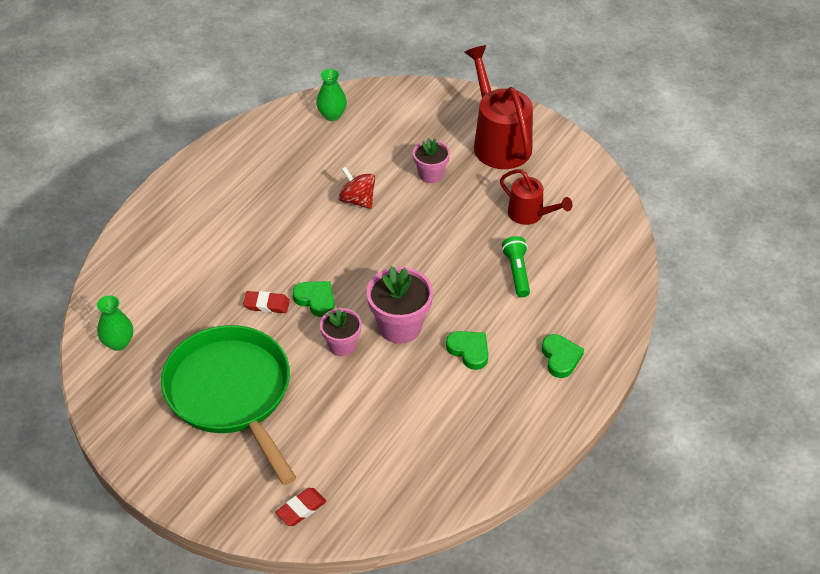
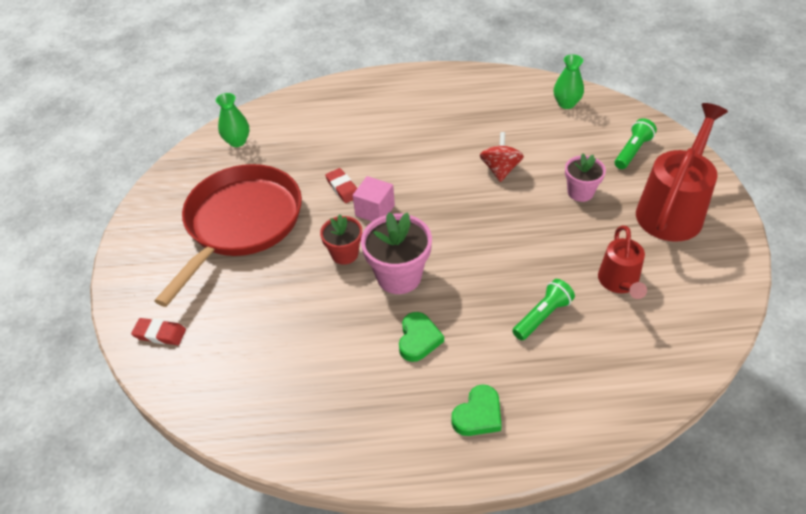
camera: 55 degrees right, 0 degrees up
green pan [161,325,296,485] -> red pan [155,164,302,307]
green heart [292,281,335,317] -> pink cube [353,176,395,221]
pink flower pot [320,308,362,356] -> red flower pot [320,214,362,265]
none -> green flashlight [615,118,657,169]

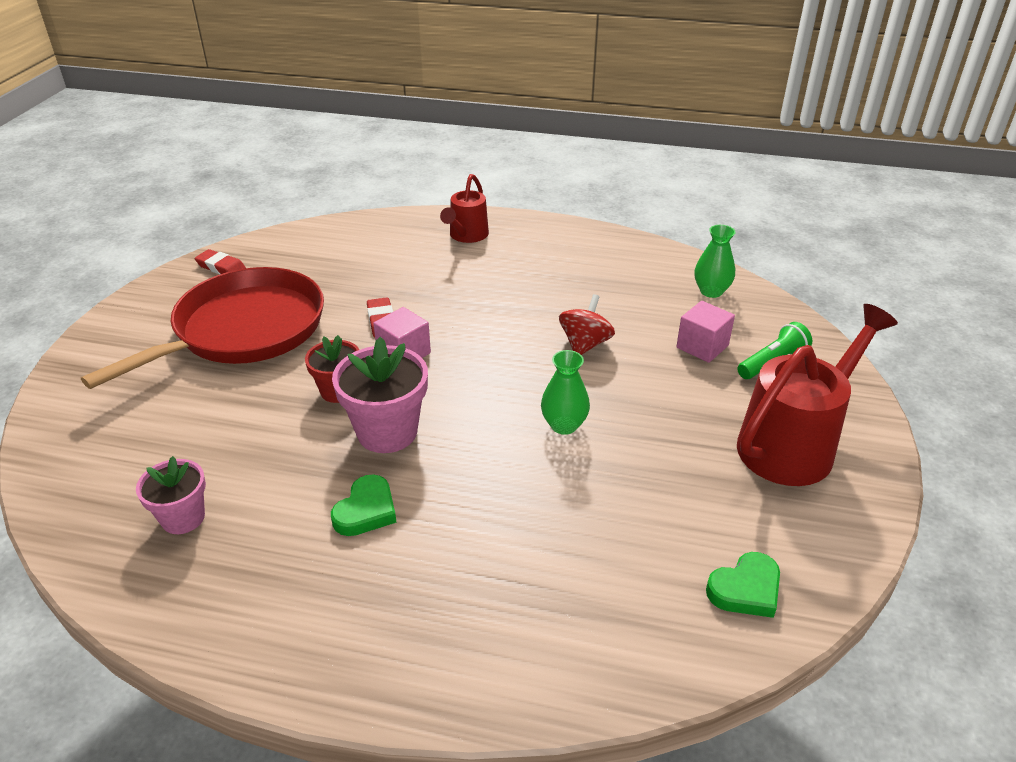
camera: 15 degrees right, 10 degrees down
red eraser [131,318,186,345] -> red eraser moved to [195,249,246,274]
green vase [216,93,250,147] -> green vase moved to [541,350,590,435]
green heart [451,385,502,436] -> green heart moved to [706,552,780,618]
green flashlight [512,279,575,340] -> none
pink flower pot [565,153,606,202] -> pink flower pot moved to [136,456,206,534]
red watering can [598,226,647,299] -> red watering can moved to [440,174,489,243]
none -> pink cube [676,301,735,363]

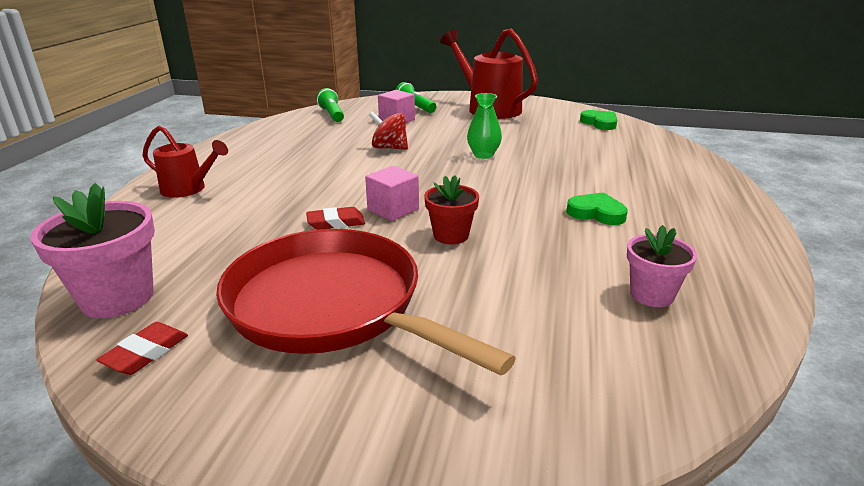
camera: 90 degrees left, 10 degrees down
pink flower pot [332,337,428,453] -> pink flower pot moved to [31,183,155,318]
green vase [695,225,736,298] -> green flashlight [317,88,344,122]

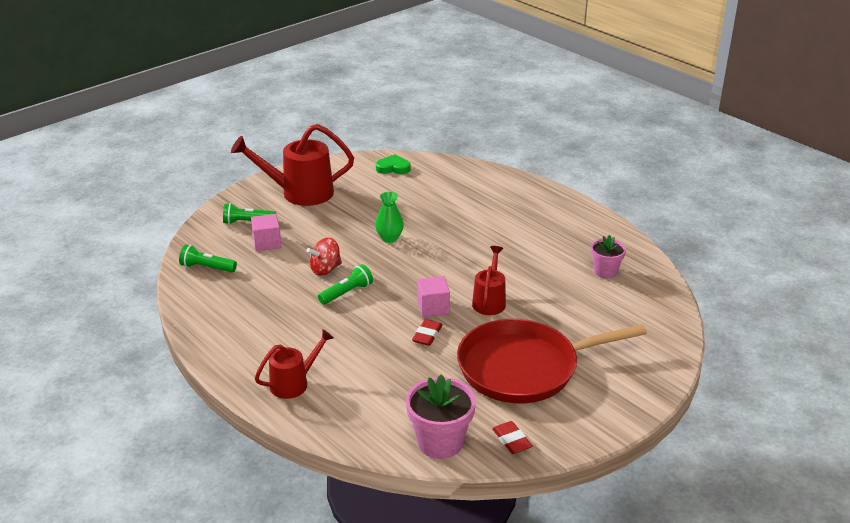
camera: 55 degrees left, 5 degrees up
red flower pot [424,175,479,244] -> red watering can [472,246,506,315]
green heart [566,192,628,225] -> none
none -> green flashlight [318,264,373,305]

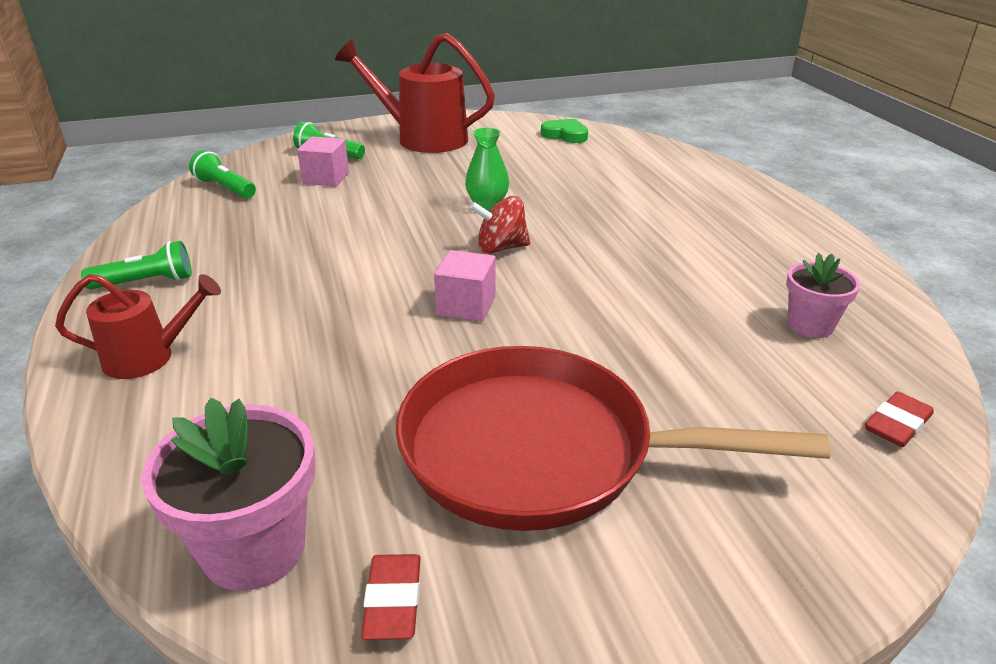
camera: 25 degrees right, 0 degrees up
red spinning top [306,237,342,276] -> red spinning top moved to [470,196,530,253]
green flashlight [318,264,373,305] -> green flashlight moved to [81,241,192,289]
red eraser [412,319,443,346] -> red eraser moved to [865,391,934,447]
red watering can [472,246,506,315] -> none

